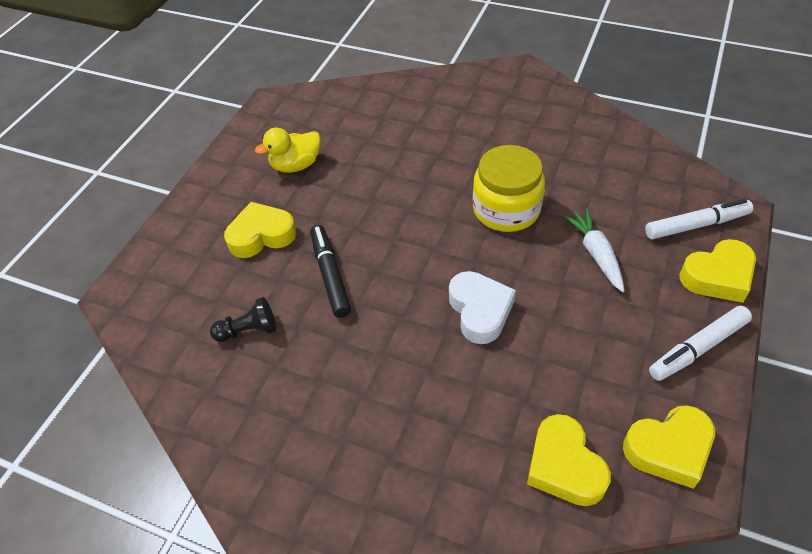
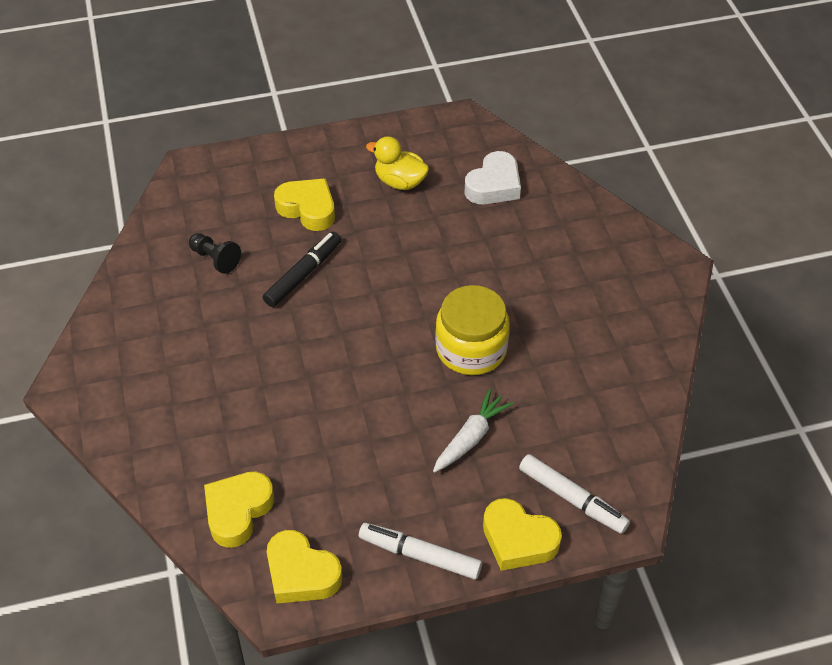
camera: 50 degrees right, 0 degrees up
white heart [449,271,516,344] -> white heart moved to [465,151,521,204]

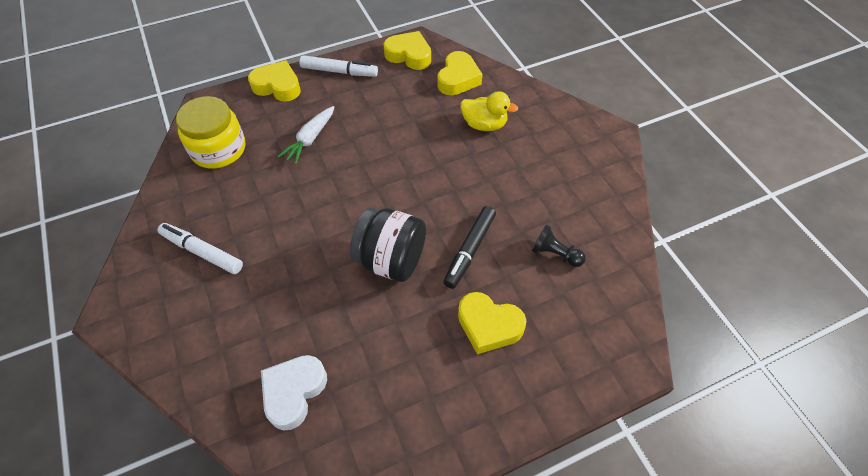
camera: 170 degrees right, 5 degrees up
yellow duck [366,136,429,190] -> yellow duck moved to [461,91,518,131]
yellow jar [435,285,510,375] -> yellow jar moved to [176,96,245,169]
white marker [519,454,630,534] -> white marker moved to [158,223,243,274]
none -> black jar [350,207,426,282]

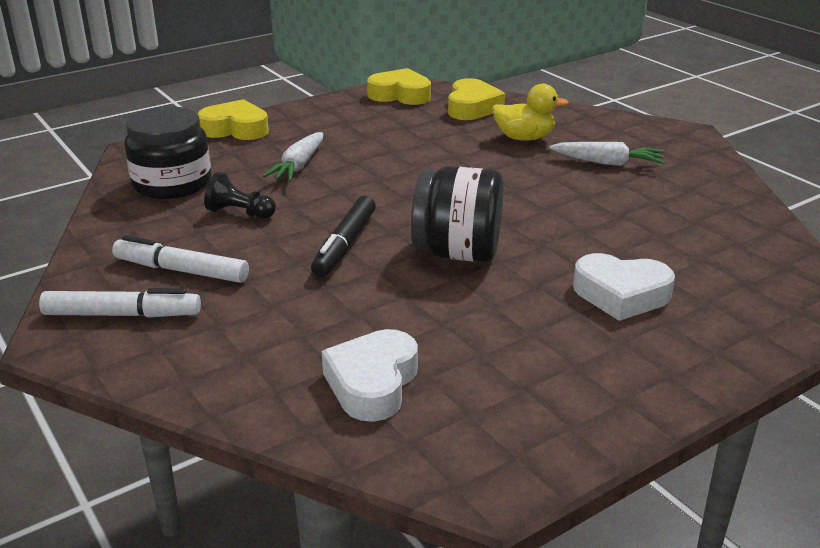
camera: 10 degrees left, 25 degrees down
yellow jar [176,96,245,169] -> black jar [124,106,211,199]
white marker [299,55,378,77] -> white marker moved to [39,288,201,318]
black marker [443,206,496,289] -> black marker moved to [311,196,376,277]
yellow heart [458,292,526,354] -> white heart [573,253,675,321]
black pawn [532,224,586,267] -> black pawn moved to [204,172,276,219]
none -> white carrot [549,142,664,166]

